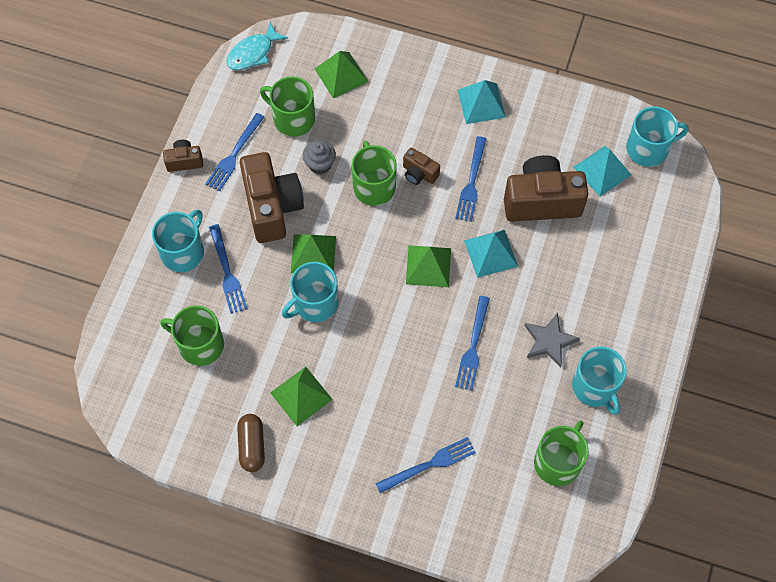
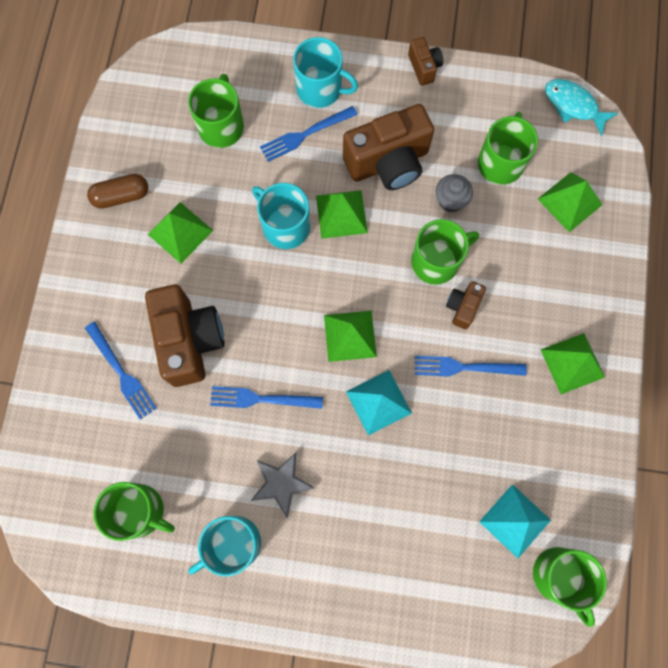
camera: 80 degrees right, 10 degrees up
blue fork [205,113,264,192] -> none
turquoise pyramid [458,80,506,124] -> green pyramid [541,333,605,394]
brown camera [504,155,588,222] -> brown camera moved to [145,285,225,387]
turquoise mug [626,106,689,167] -> green mug [533,547,607,627]

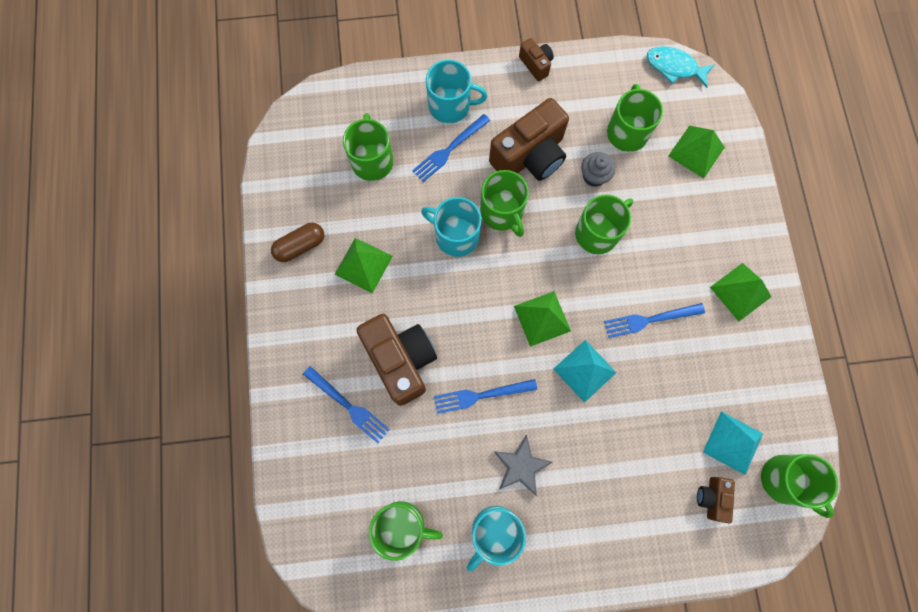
camera: 15 degrees left, 0 degrees up
green pyramid [316,190,368,239] -> green mug [480,170,529,237]
brown camera [446,281,486,329] -> brown camera moved to [697,477,735,523]

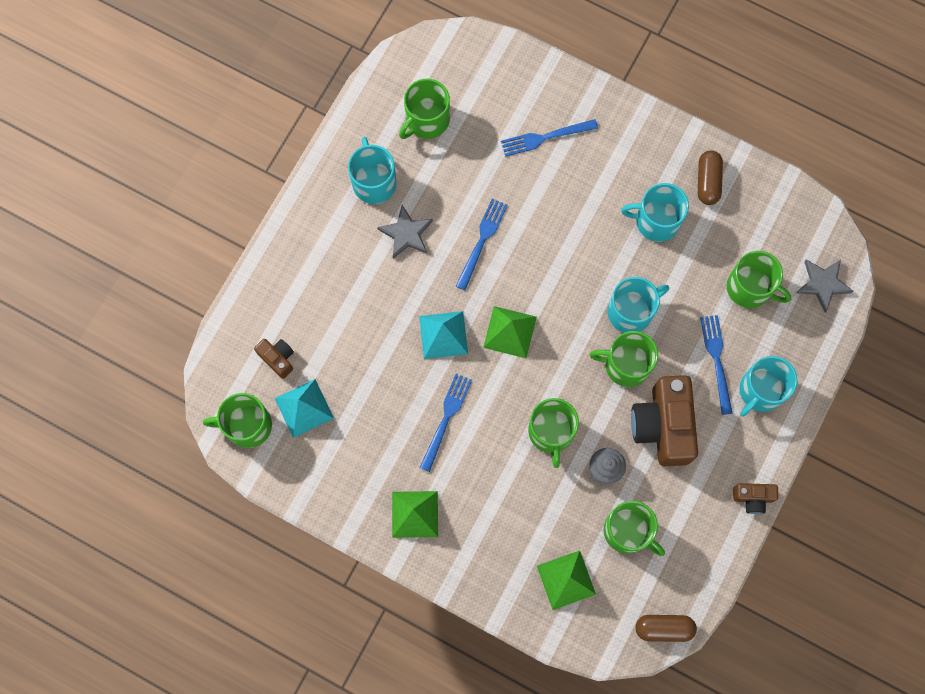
camera: 125 degrees right, 0 degrees up
green pyramid [334,238,393,293] -> turquoise mug [621,183,689,242]
brown camera [356,314,437,406] -> none
turquoise fish [647,46,715,88] -> brown capsule [636,615,697,642]
none -> grey star [796,259,854,313]

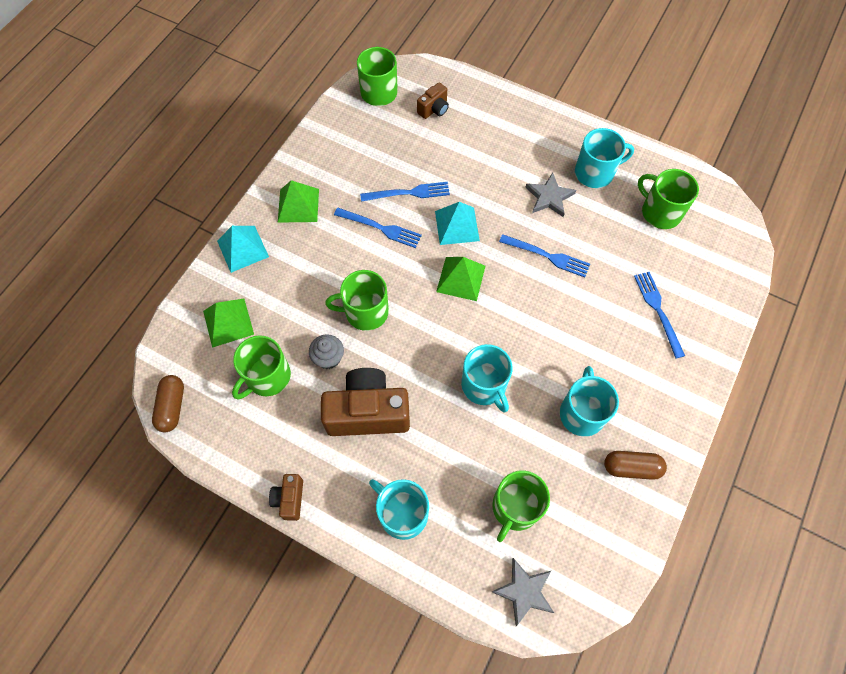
camera: 90 degrees right, 10 degrees down
turquoise pyramid [275,379,334,438] -> turquoise pyramid moved to [217,226,269,273]
green mug [590,331,658,387] -> none
blue fork [700,315,733,415] -> blue fork moved to [360,182,450,202]

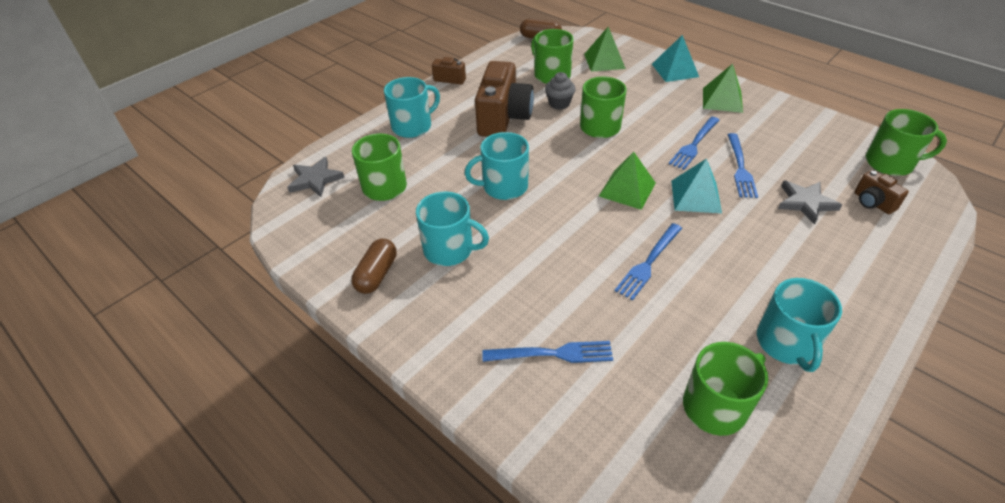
camera: 105 degrees right, 20 degrees down
grey star [525,172,576,217] -> grey star moved to [778,181,842,225]

